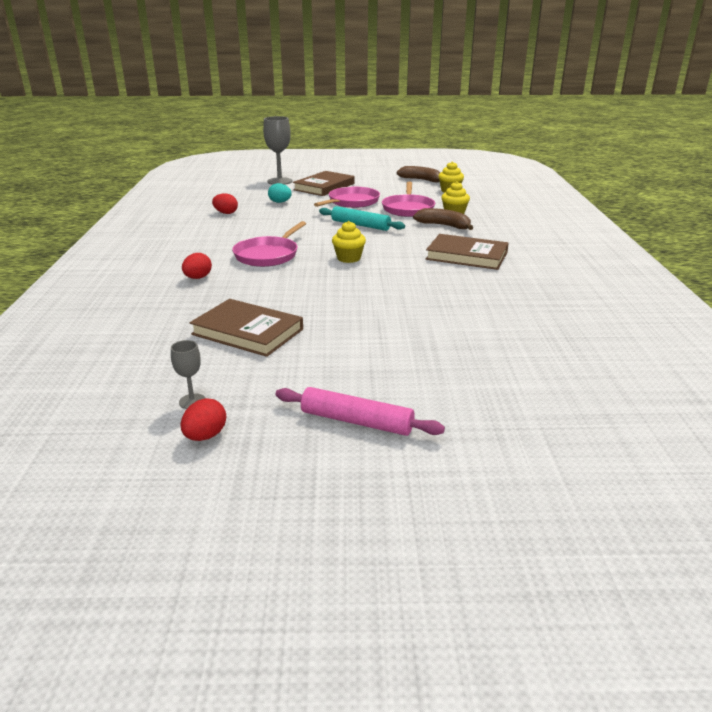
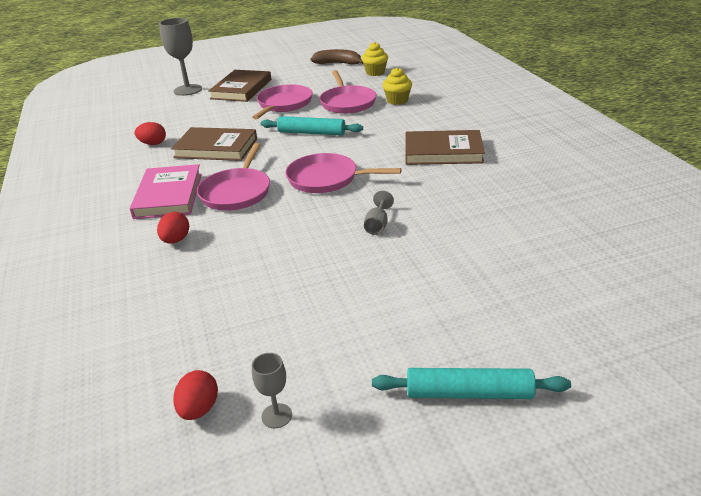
camera: 15 degrees left, 5 degrees up
red egg [180,398,226,441] -> red egg moved to [173,370,218,420]
brown book [190,299,303,357] -> brown book moved to [171,127,257,161]
turquoise egg [268,183,292,203] -> none
pink rolling pin [276,387,445,436] -> turquoise rolling pin [372,368,571,399]
yellow cupcake [332,221,366,263] -> pink pan [285,153,402,193]
brown banana [413,208,473,230] -> none
none -> pink book [130,164,202,219]
none -> grey goblet [364,191,394,235]

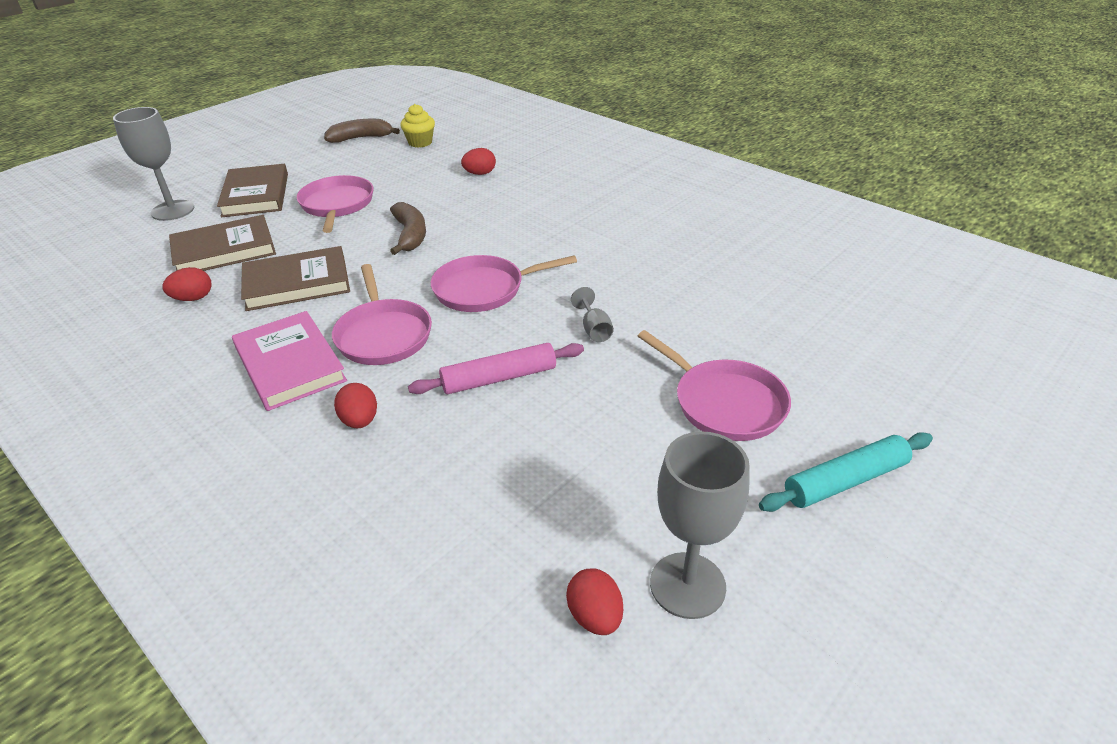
camera: 30 degrees left, 5 degrees up
grey goblet [252,353,292,428] -> grey goblet [650,431,750,619], size x2.01
turquoise rolling pin [261,116,363,136] -> brown banana [390,202,426,255]
pink pan [319,70,376,114] -> pink pan moved to [638,330,791,441]
yellow cupcake [382,67,412,105] -> red egg [461,148,496,175]
brown book [405,130,485,165] -> brown book moved to [169,215,276,271]
none -> pink rolling pin [408,343,584,394]

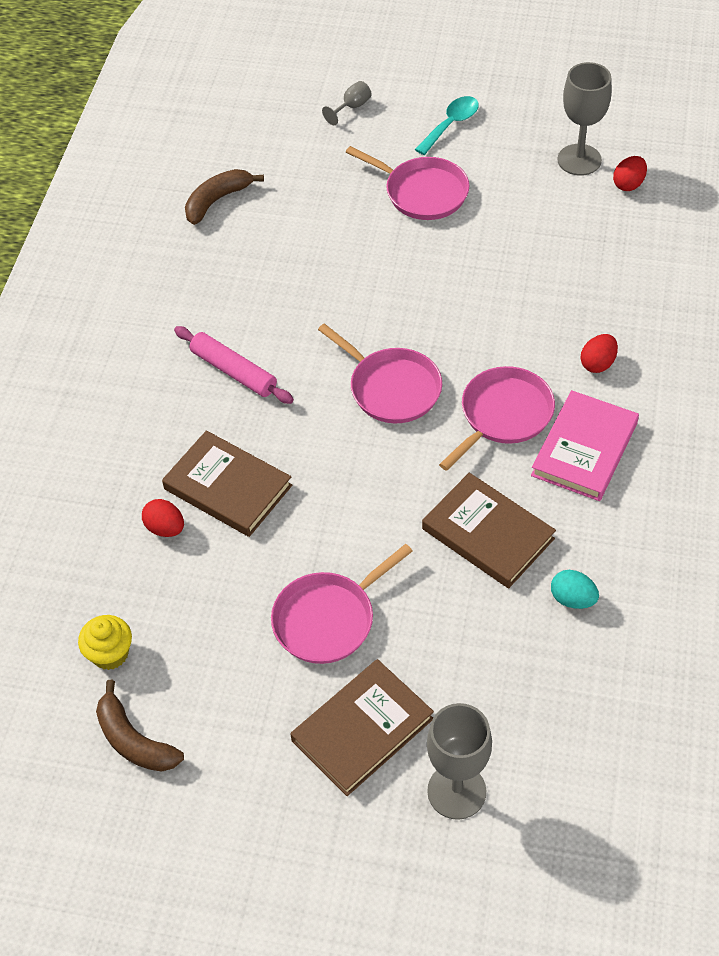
camera: 120 degrees left, 15 degrees up
red egg [162,267,212,301] -> turquoise egg [551,570,599,609]
brown book [169,215,276,271] -> brown book moved to [162,430,292,537]
brown banana [390,202,426,255] -> brown banana moved to [185,169,264,225]
pink rolling pin [408,343,584,394] -> pink rolling pin moved to [174,326,294,404]
grey goblet [571,287,614,342] -> grey goblet moved to [322,81,372,125]
pink pan [638,330,791,441] -> pink pan turned 105 degrees clockwise [346,146,469,220]
turquoise rolling pin [759,432,933,512] -> turquoise spoon [415,96,479,155]

